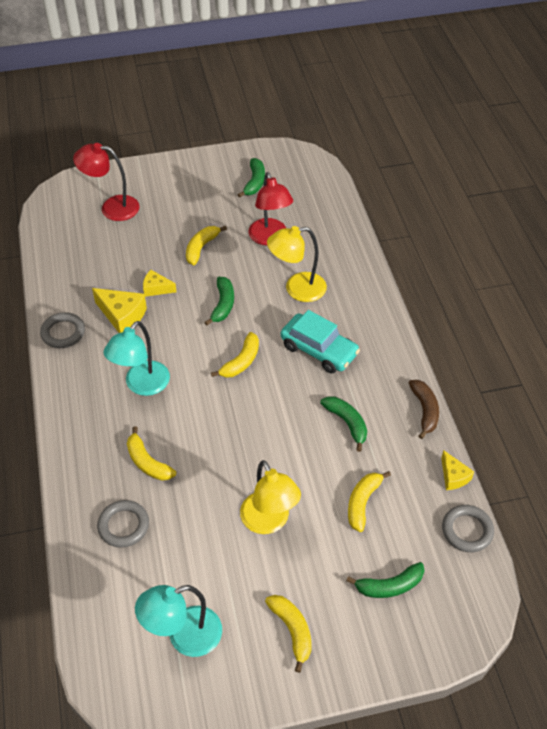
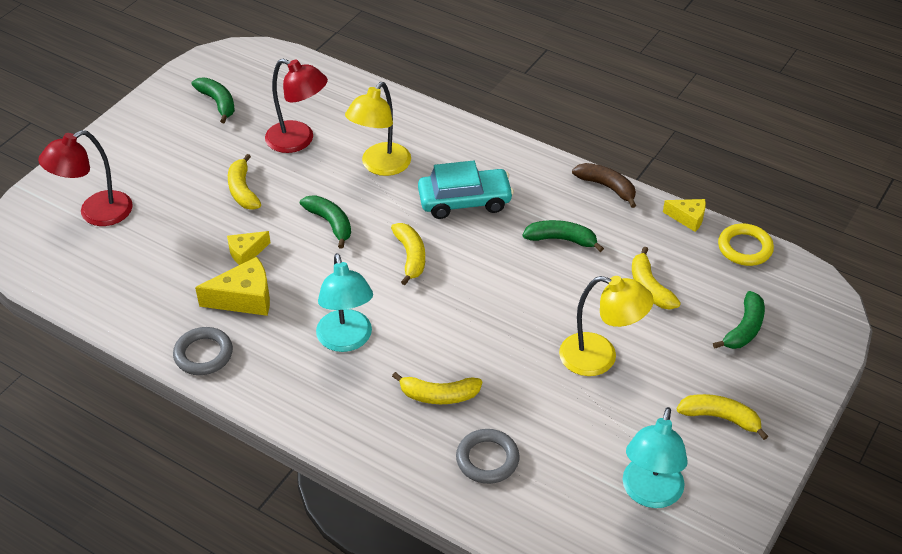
camera: 45 degrees left, 5 degrees down
grey ring [442,505,494,552] -> yellow ring [718,224,774,266]

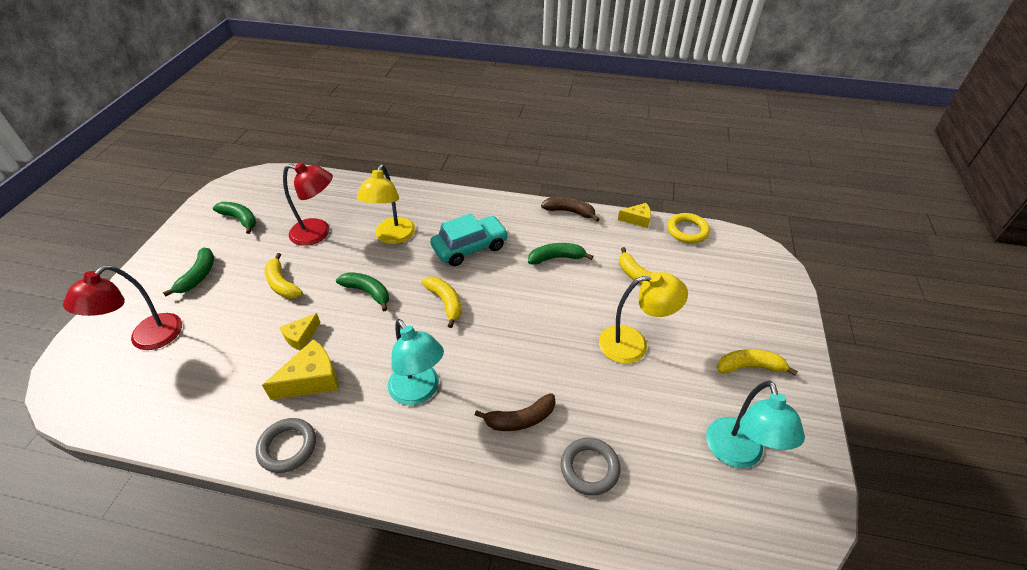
camera: 20 degrees left, 0 degrees up
yellow banana [392,372,482,404] -> brown banana [475,393,556,431]
green banana [713,291,765,349] -> green banana moved to [163,248,214,297]

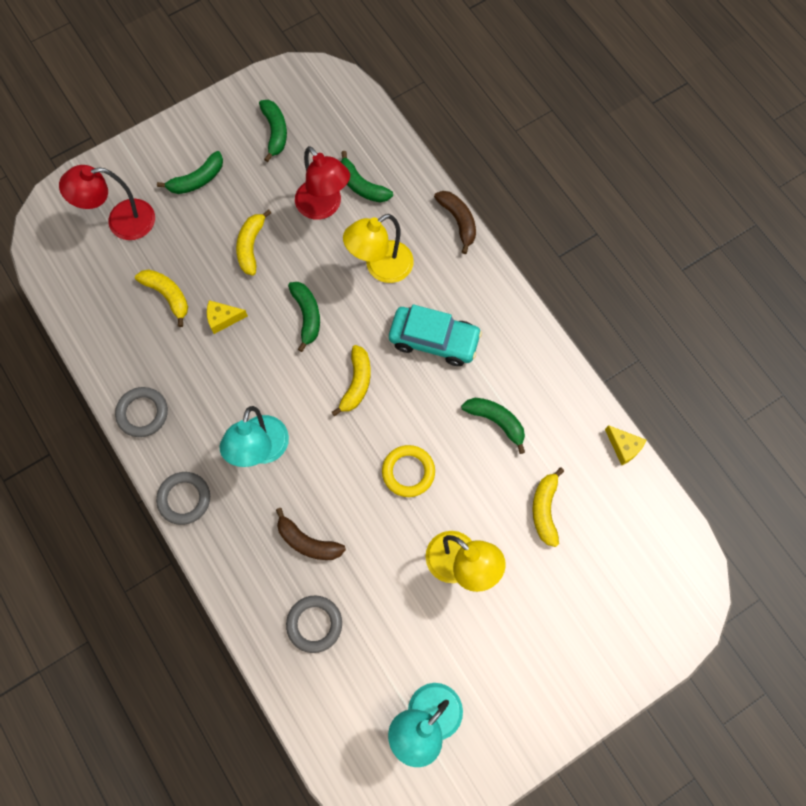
camera: 45 degrees right, 25 degrees up
yellow cheese [262,339,339,400] -> none
brown banana [541,197,599,222] -> brown banana moved to [434,191,476,254]
yellow ring [667,213,710,243] -> yellow ring moved to [382,445,435,497]
yellow banana [717,349,798,376] -> yellow banana moved to [135,270,188,327]
none -> grey ring [156,472,210,525]
none -> green banana [341,151,393,202]

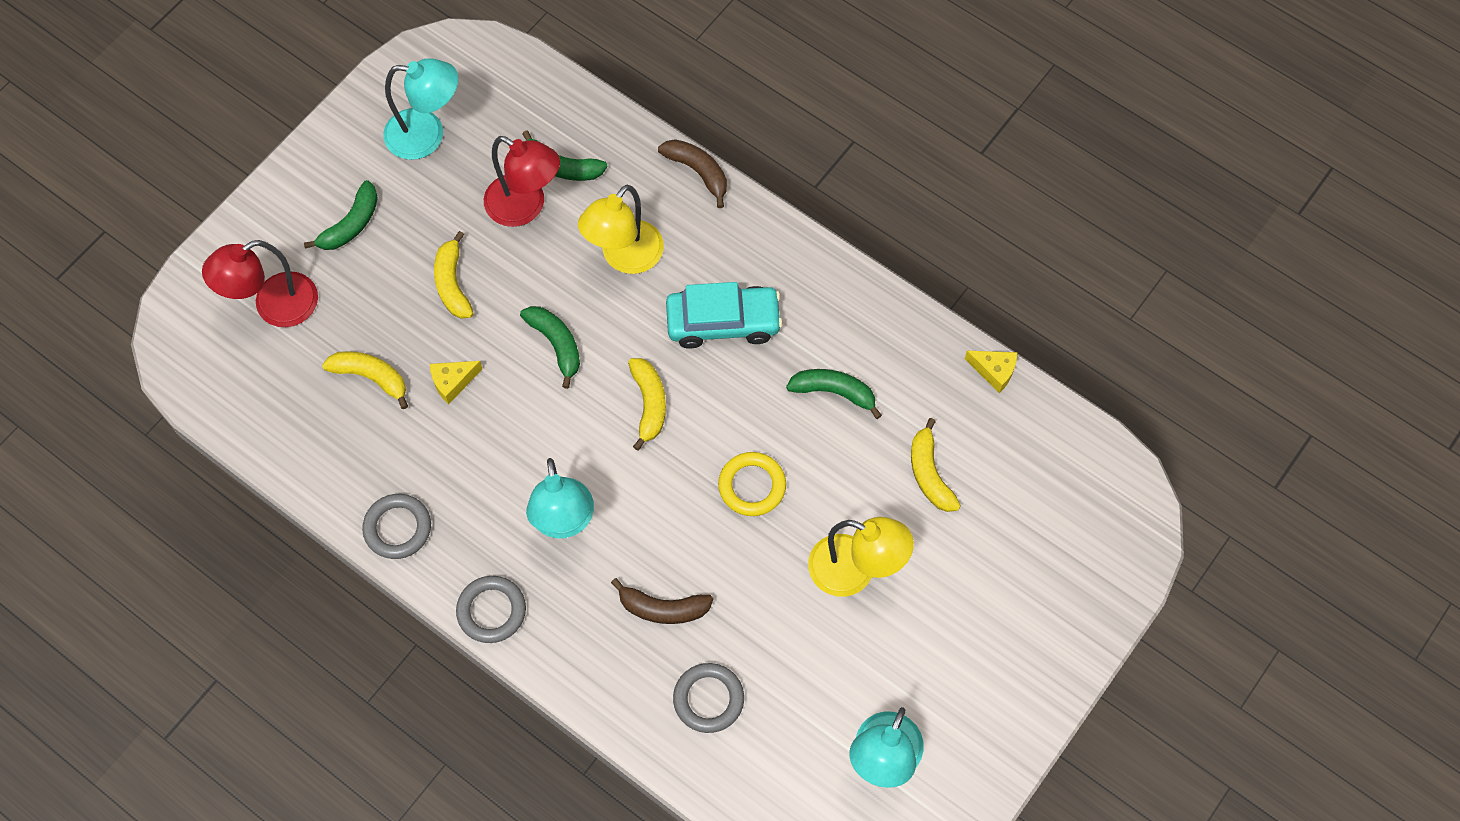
camera: 20 degrees left, 5 degrees down
green banana [259,100,287,162] -> turquoise lamp [383,58,458,160]

